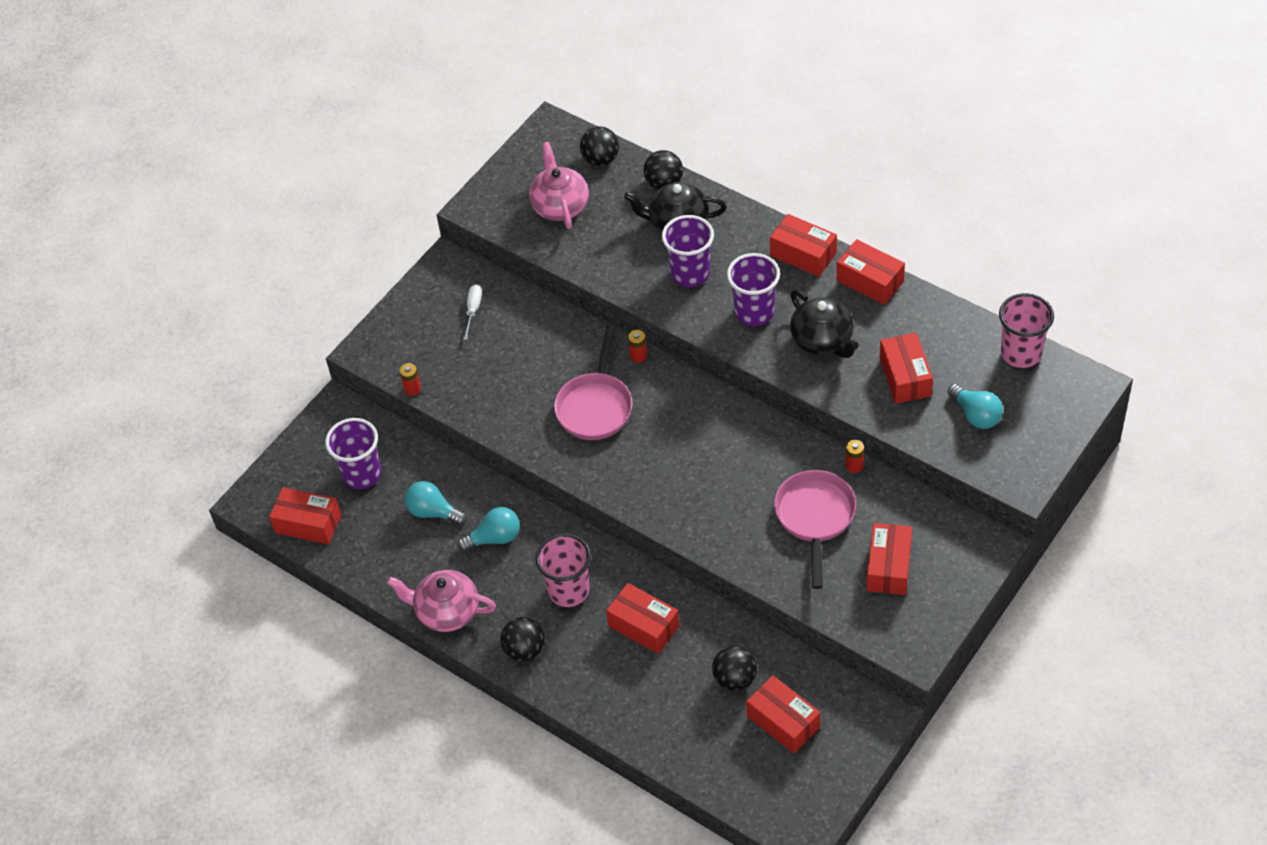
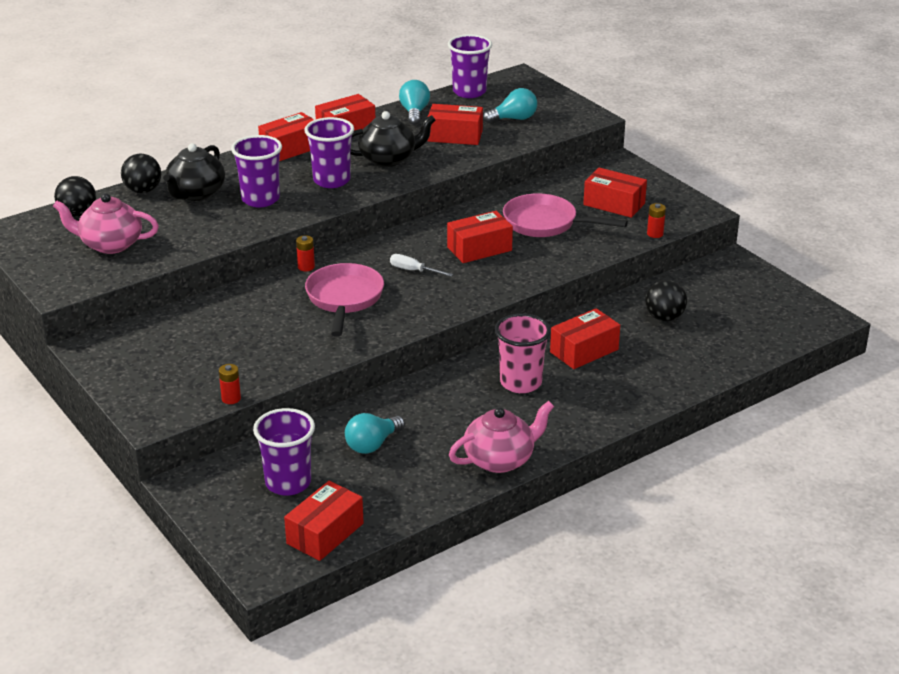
camera: 75 degrees left, 20 degrees down
pink teapot [387,570,496,632] -> pink teapot turned 150 degrees counterclockwise [449,401,554,473]
turquoise light bulb [457,507,520,552] -> turquoise light bulb moved to [399,80,430,125]
white screwdriver [463,284,482,340] -> white screwdriver moved to [390,254,453,276]
black ball [500,617,545,662] -> none
pink pan [554,325,632,440] -> pink pan turned 120 degrees counterclockwise [305,263,384,337]
red box [746,675,820,754] -> red box moved to [447,211,513,263]
red battery [846,440,864,473] -> red battery moved to [647,203,666,238]
pink cup [999,293,1054,368] -> purple cup [448,34,492,98]

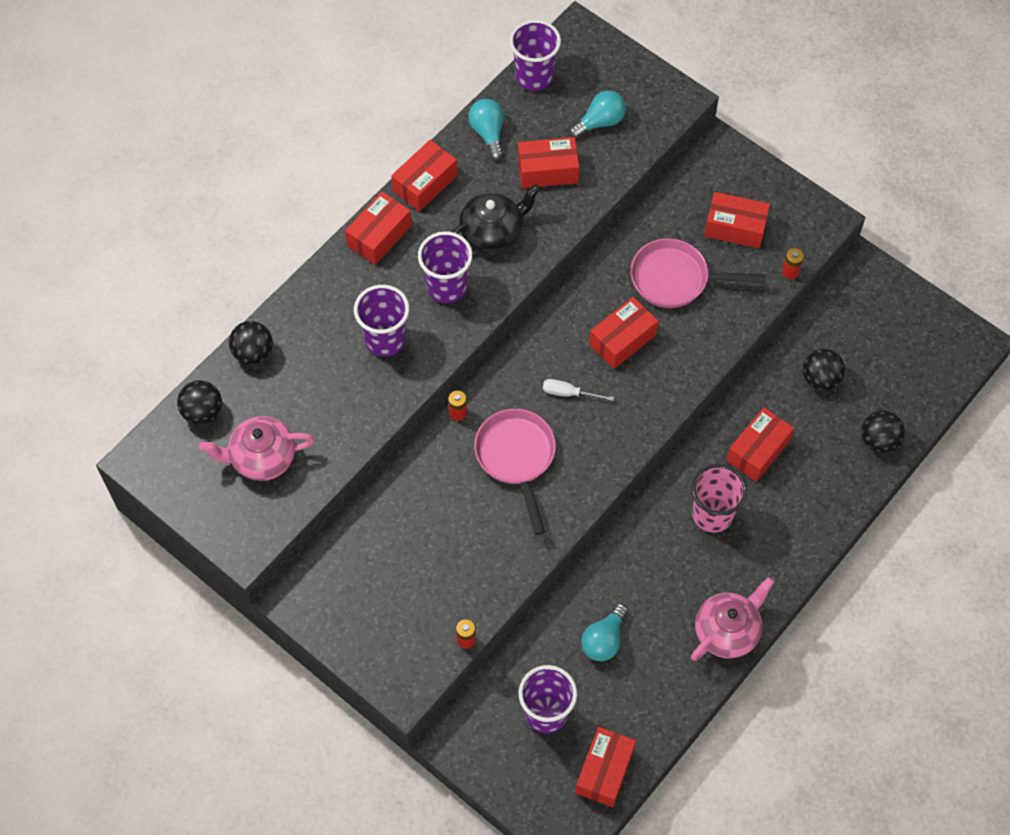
camera: 15 degrees left, 30 degrees up
black teapot [163,143,225,201] -> none
none -> black ball [861,410,905,453]

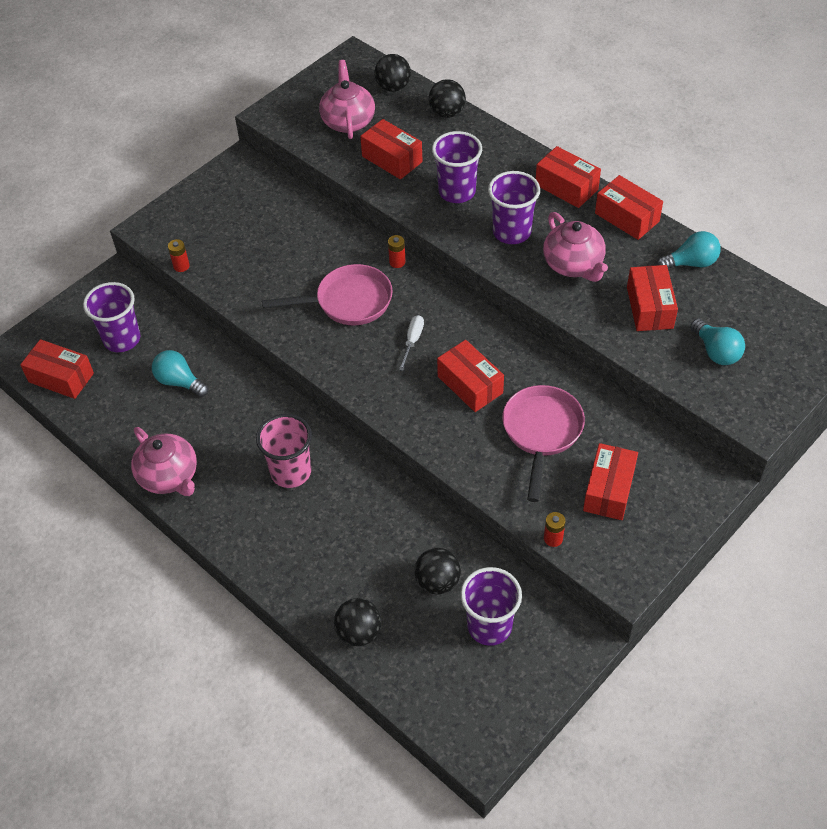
camera: 95 degrees right, 10 degrees down
black teapot [451,184,540,252] -> pink teapot [543,212,608,282]
purple cup [509,20,561,91] -> purple cup moved to [460,567,522,646]
red box [726,407,794,482] -> red box moved to [360,119,423,179]

